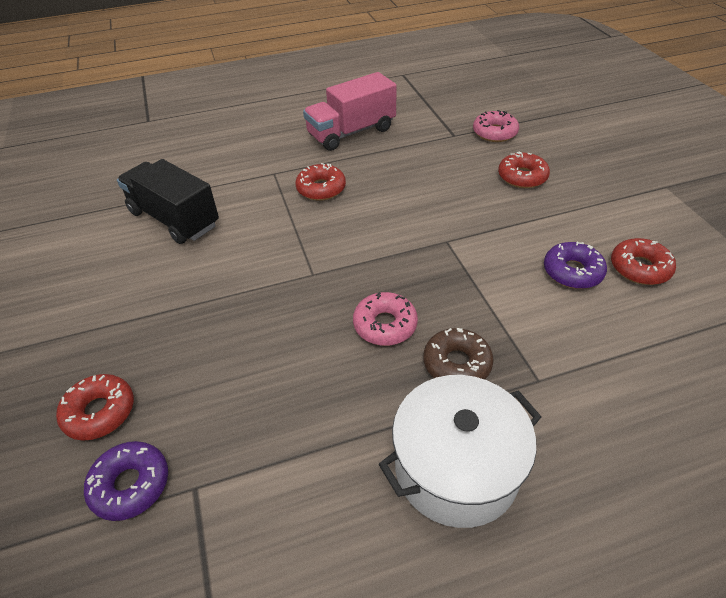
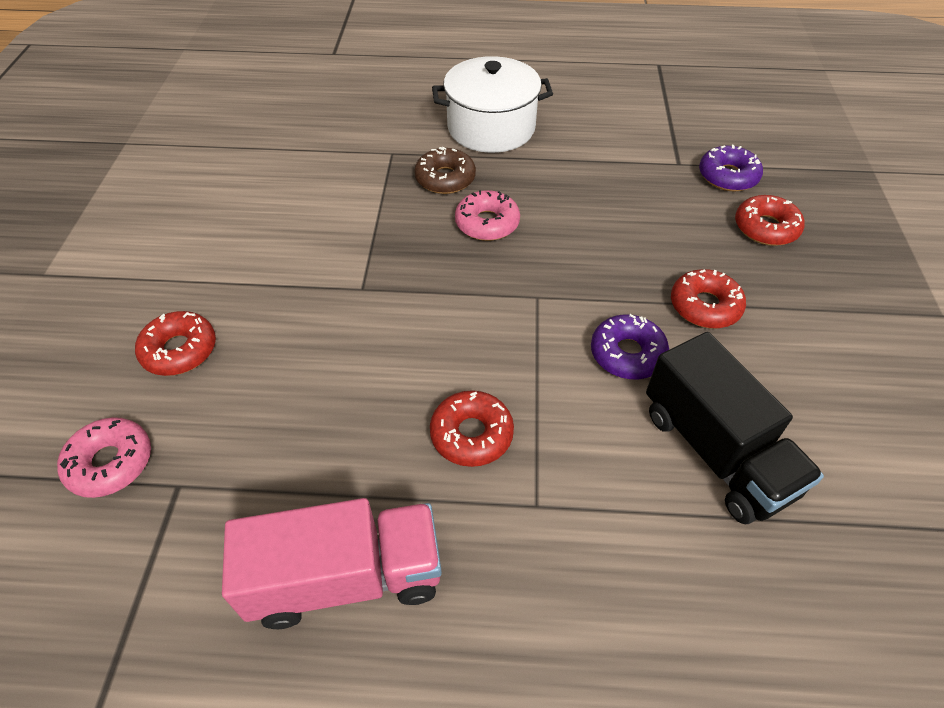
camera: 160 degrees left, 5 degrees up
purple donut [544,242,607,289] -> purple donut moved to [591,314,669,379]
red donut [611,238,676,285] -> red donut moved to [671,269,746,328]

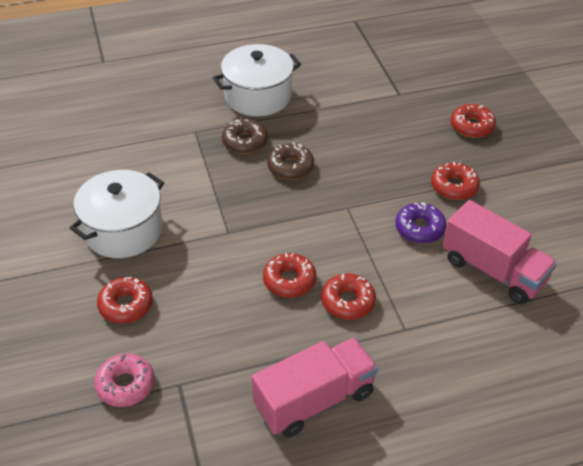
camera: 20 degrees left, 5 degrees down
pink donut [455,190,520,241] -> brown donut [267,143,314,180]
black truck [646,332,824,524] -> pink truck [443,200,557,304]
purple donut [699,145,763,191] -> none
none -> white pot [70,170,164,258]
none -> red donut [263,253,316,298]

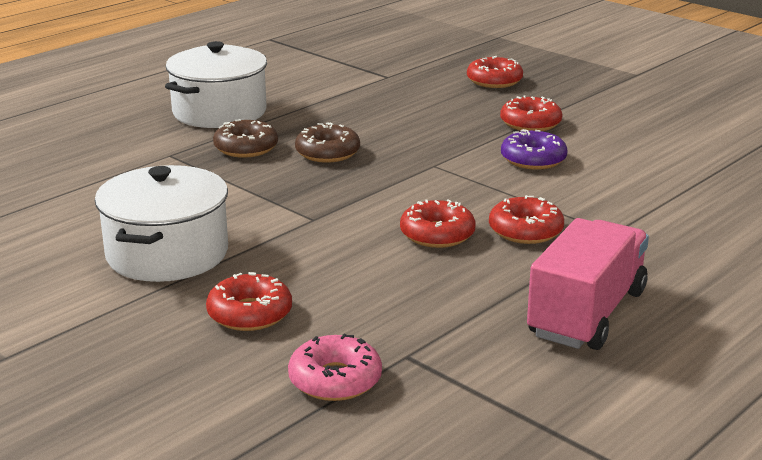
camera: 30 degrees left, 20 degrees down
pink truck [443,200,557,304] -> none

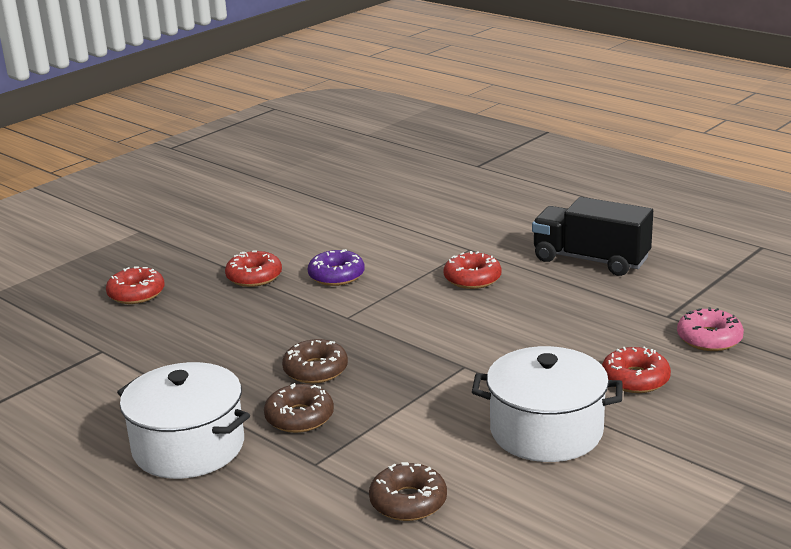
camera: 90 degrees left, 0 degrees up
red donut [400,199,476,248] -> none
pink truck [527,218,649,350] -> black truck [532,197,653,276]
none -> brown donut [369,462,447,521]

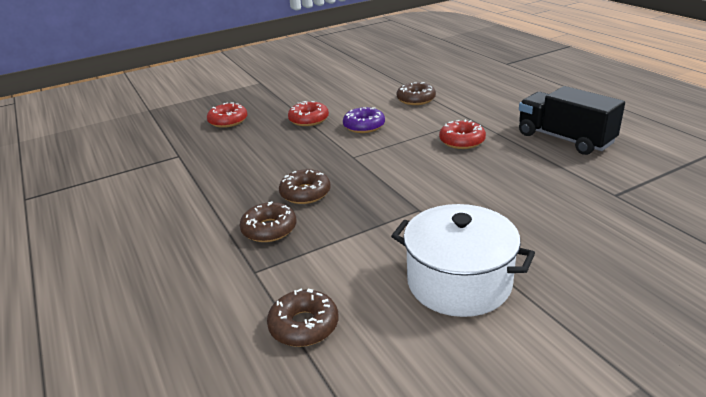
camera: 20 degrees right, 5 degrees up
white pot [117,362,250,479] -> none
red donut [602,347,671,393] -> none
pink donut [677,307,744,351] -> none
none -> brown donut [397,82,436,105]

